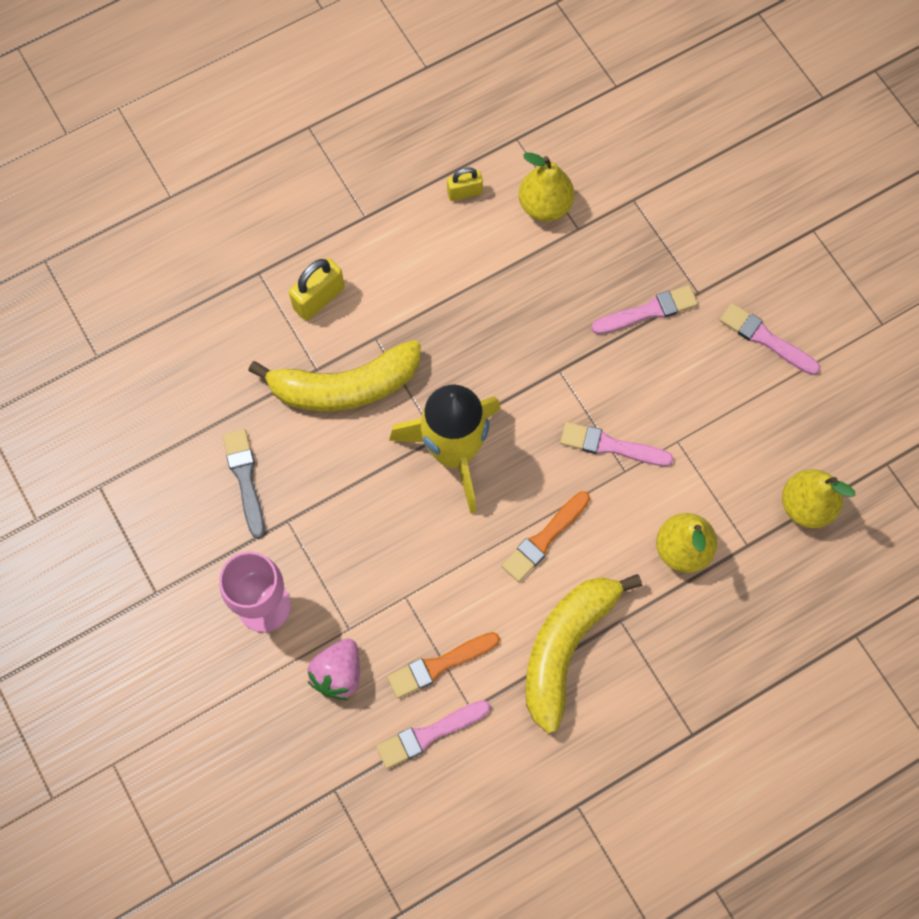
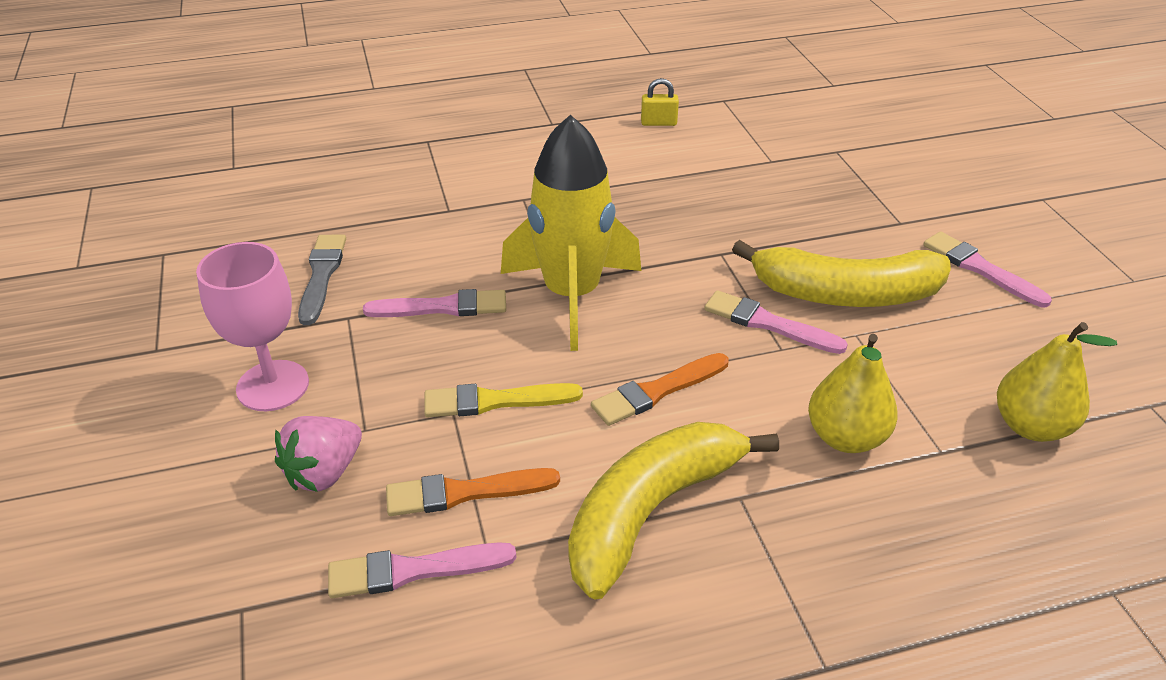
camera: 15 degrees right, 30 degrees down
yellow banana [248,340,421,411] -> yellow banana moved to [732,240,951,307]
yellow padlock [289,258,345,320] -> none
yellow pear [519,153,574,221] -> none
pink brush [591,285,698,334] -> pink brush moved to [363,289,506,317]
none -> yellow brush [424,383,583,417]

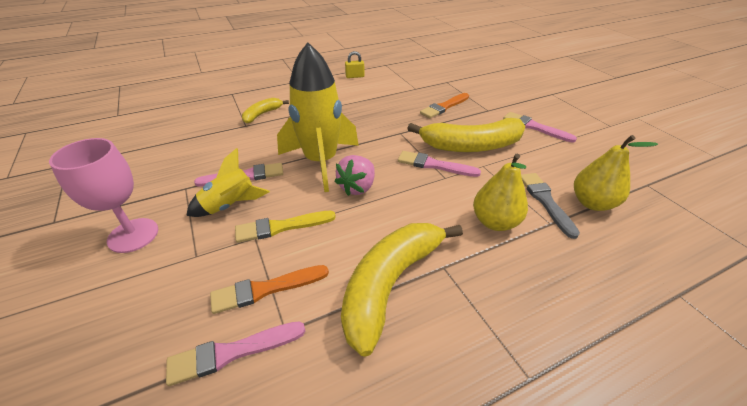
camera: 10 degrees left, 0 degrees up
pink strawberry [275,416,362,492] -> pink strawberry moved to [335,155,375,196]
grey brush [298,235,346,325] -> grey brush moved to [521,173,580,239]
orange brush [591,353,729,426] -> orange brush moved to [420,93,469,118]
none -> yellow rocket [186,148,270,217]
none -> yellow banana [242,98,289,124]

